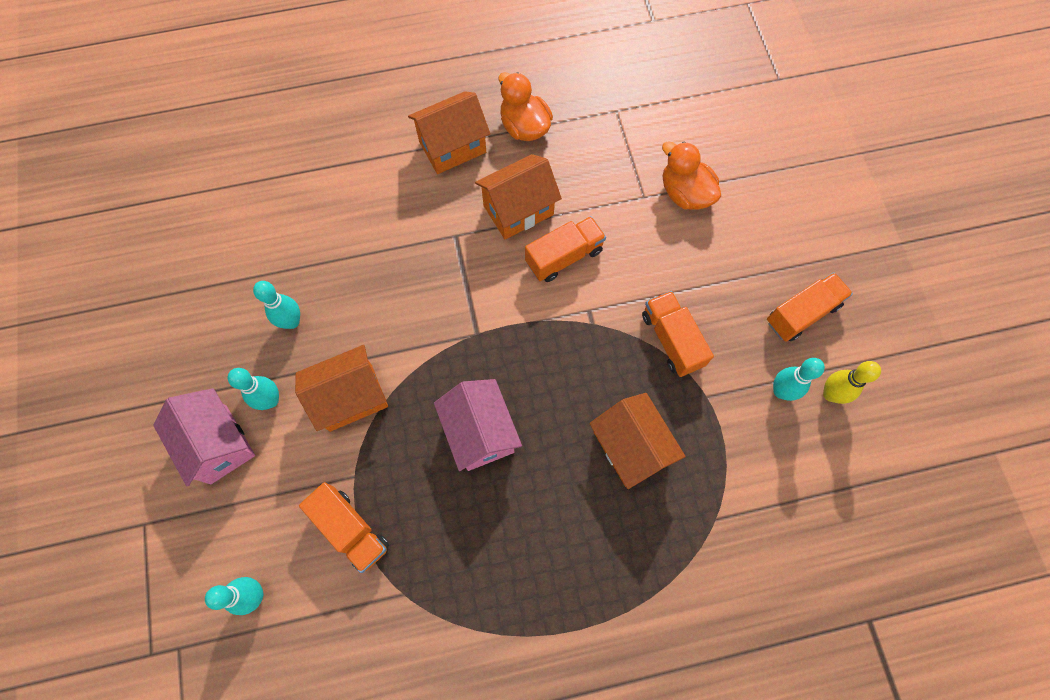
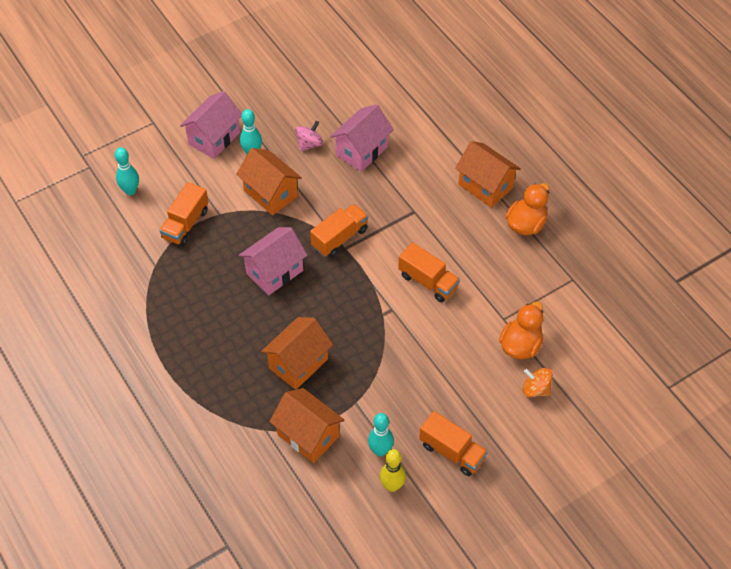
camera: 70 degrees right, 15 degrees down
turquoise bowling pin [253,281,300,329] -> pink spinning top [295,121,323,151]
orange house [475,154,562,240] -> orange house moved to [270,388,344,463]
orange truck [642,291,714,377] -> orange truck moved to [310,204,368,257]
none -> pink house [330,104,394,172]
none -> orange spinning top [523,368,553,397]

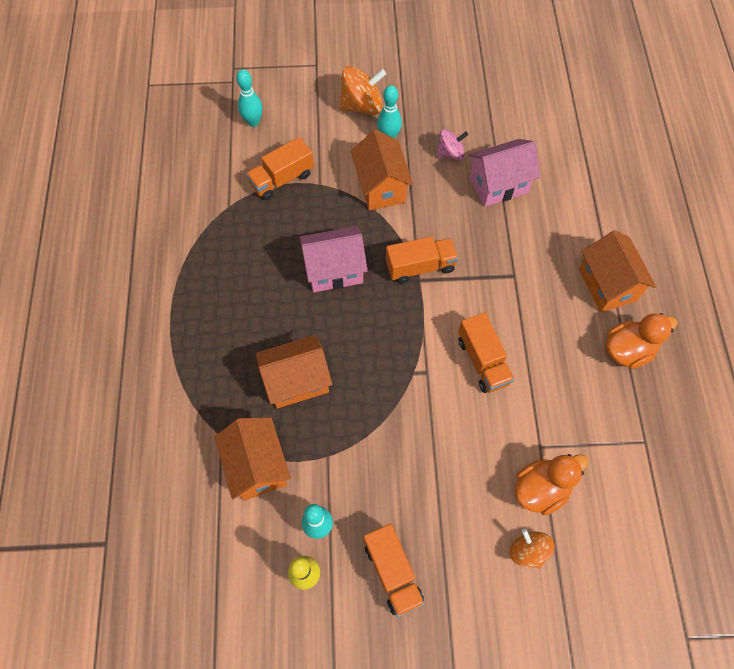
camera: 30 degrees right, 10 degrees up
pink house [180,91,242,159] -> orange spinning top [340,66,386,115]

